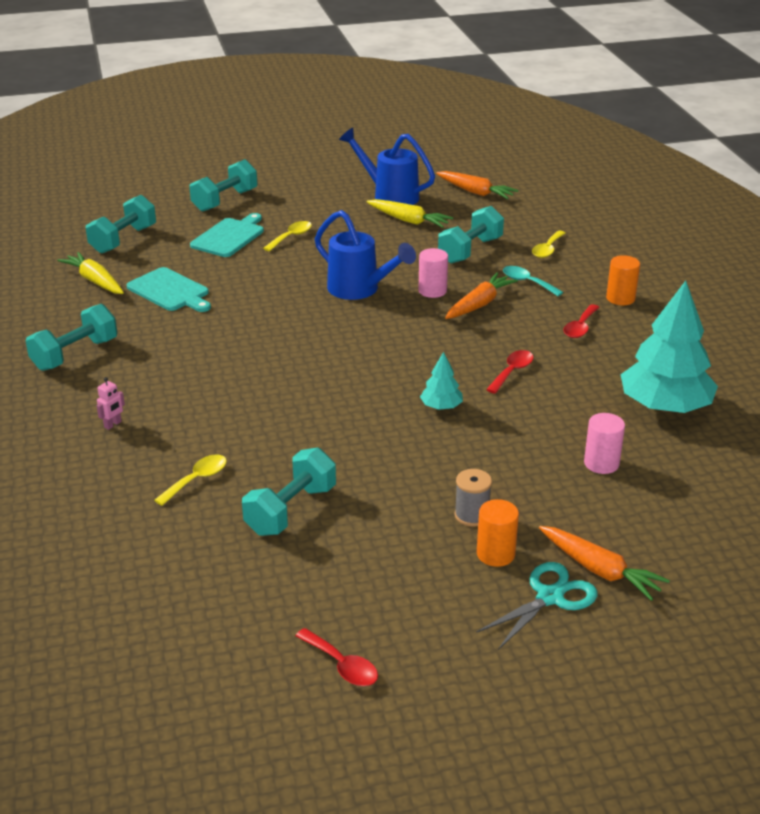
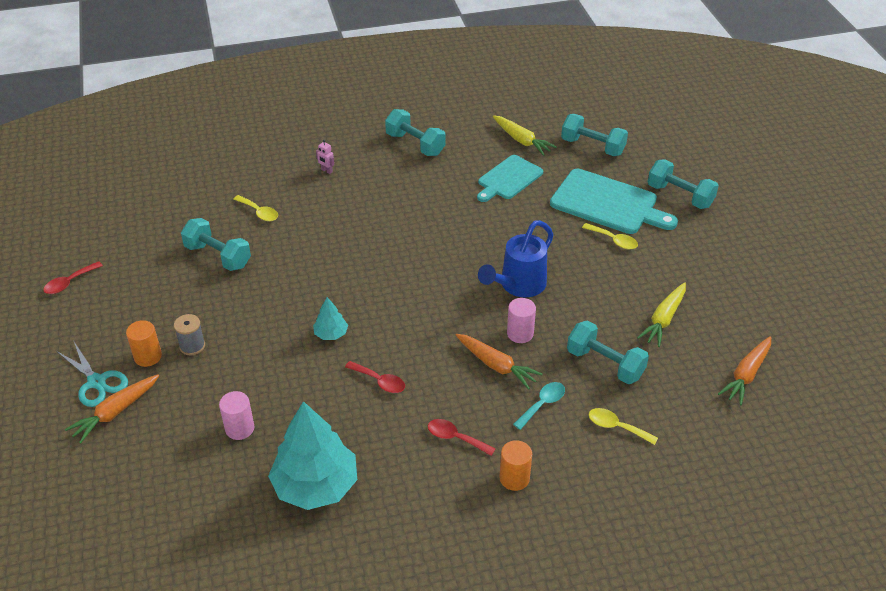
camera: 90 degrees right, 10 degrees up
yellow carrot [57,252,124,294] -> yellow carrot turned 90 degrees clockwise [493,115,557,156]
turquoise cutting board [190,213,264,257] -> turquoise cutting board [550,169,678,234], size x1.54
blue watering can [339,128,435,205] -> none

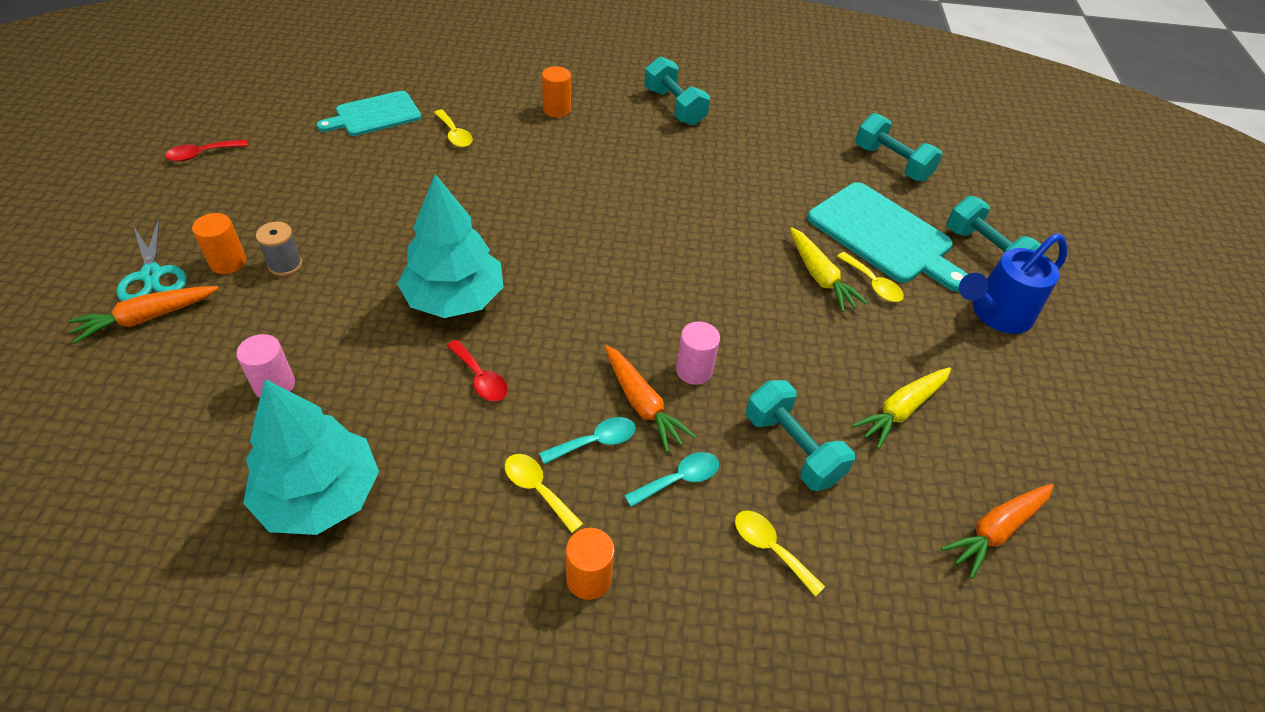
camera: 15 degrees right, 5 degrees up
turquoise dumbbell [181,218,251,271] -> none
turquoise tree [313,297,348,340] -> turquoise tree [397,174,503,318], size x2.20
pink robot [316,140,334,174] -> orange cylinder [542,66,571,117]
red spoon [428,419,496,456] -> yellow spoon [505,454,583,533]
turquoise cutting board [477,155,543,202] -> turquoise cutting board moved to [317,91,421,136]
blue watering can [478,220,553,297] -> blue watering can moved to [959,233,1067,334]
yellow carrot [493,115,557,156] -> yellow carrot moved to [790,227,868,312]
none -> turquoise spoon [539,417,636,464]

